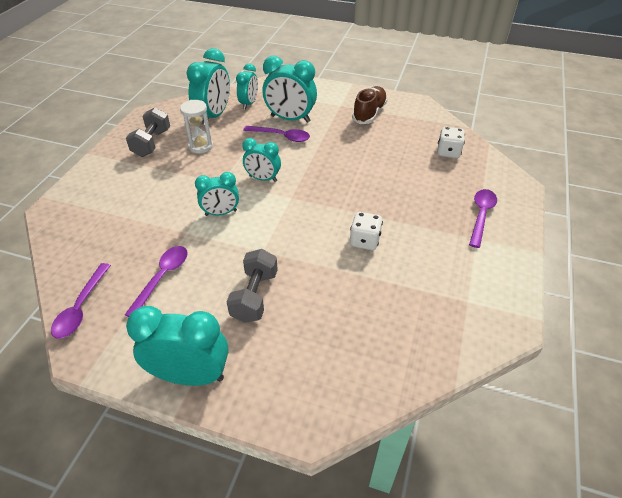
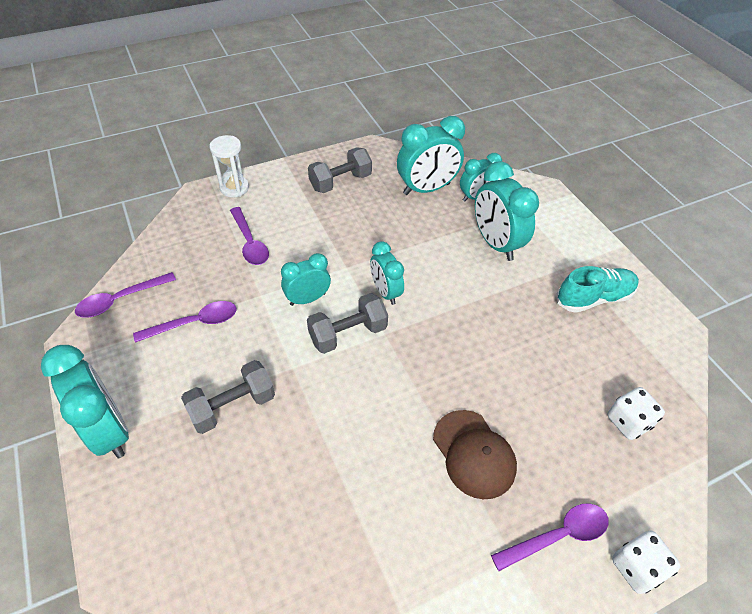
camera: 45 degrees right, 5 degrees up
white hourglass [180,100,213,153] -> white hourglass moved to [209,135,249,198]
turquoise clock [195,172,239,216] -> turquoise clock turned 120 degrees clockwise [281,253,331,306]
purple spoon [243,126,310,142] -> purple spoon moved to [230,207,269,265]
white dice [350,212,383,250] -> white dice moved to [612,531,680,594]
brown shoe [352,86,388,124] -> turquoise shoe [556,266,639,313]
none -> grey dumbbell [307,293,388,354]
none -> brown cap [433,410,517,499]

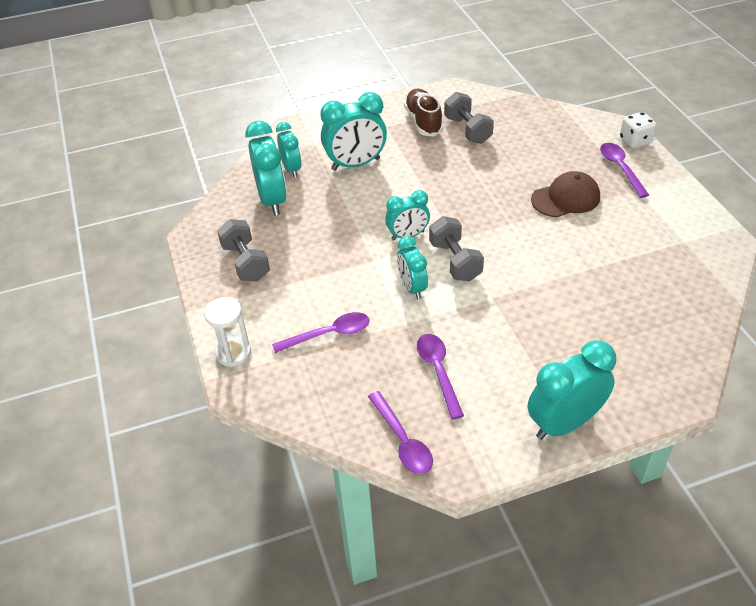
camera: 80 degrees left, 5 degrees down
grey dumbbell [181,360,275,434] -> grey dumbbell moved to [444,92,494,144]
turquoise shoe [556,266,639,313] -> brown shoe [404,89,443,136]
white dice [607,387,665,440] -> none

